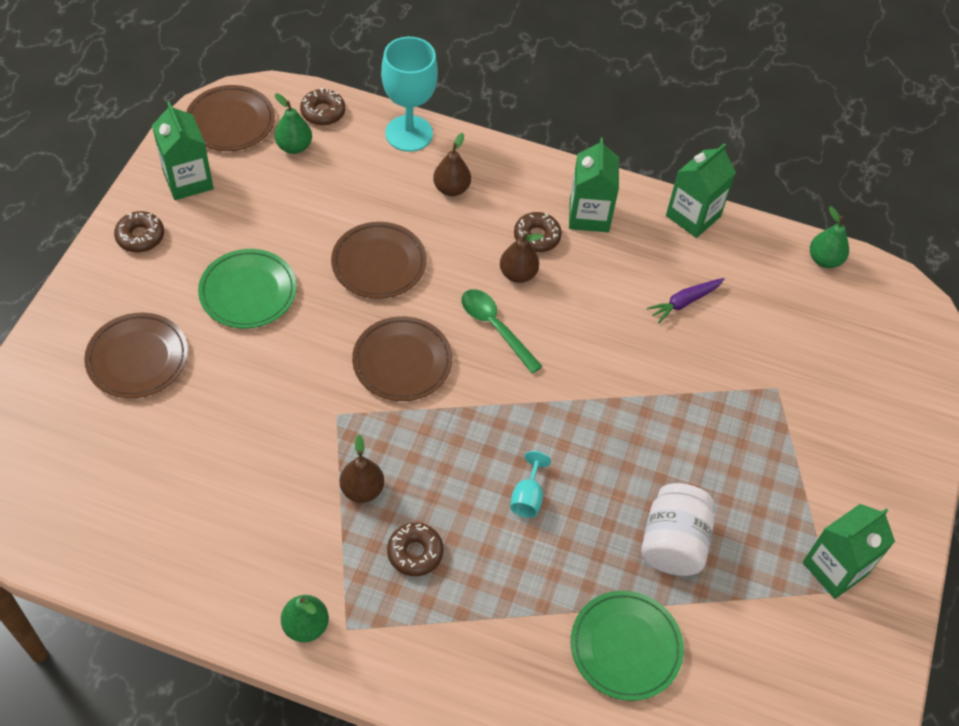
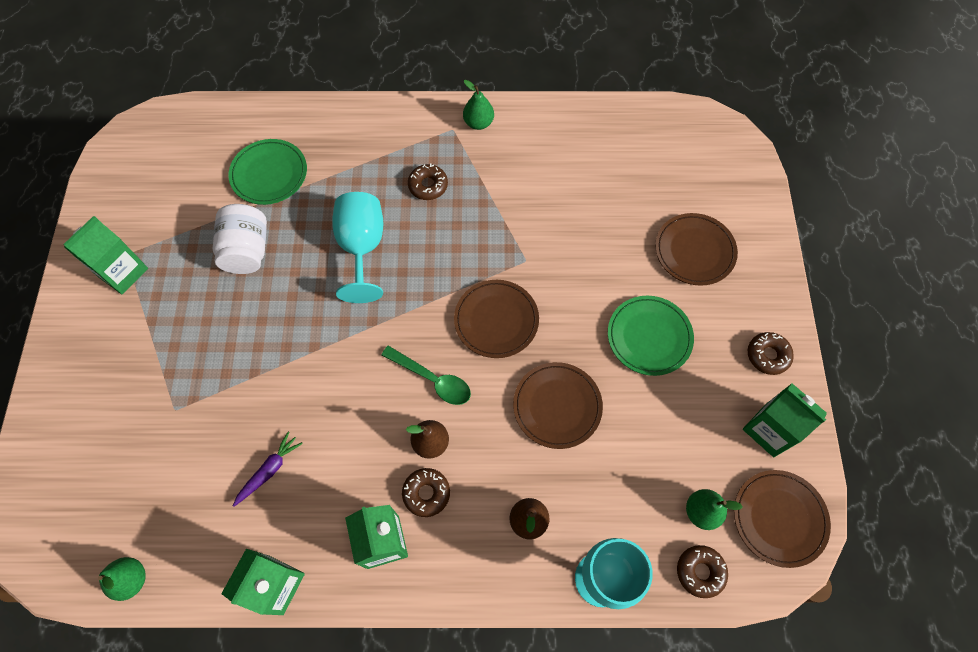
camera: 165 degrees right, 10 degrees up
brown pear [340,435,384,503] -> none
turquoise goblet [510,451,551,518] -> turquoise goblet [332,192,383,303], size x2.10

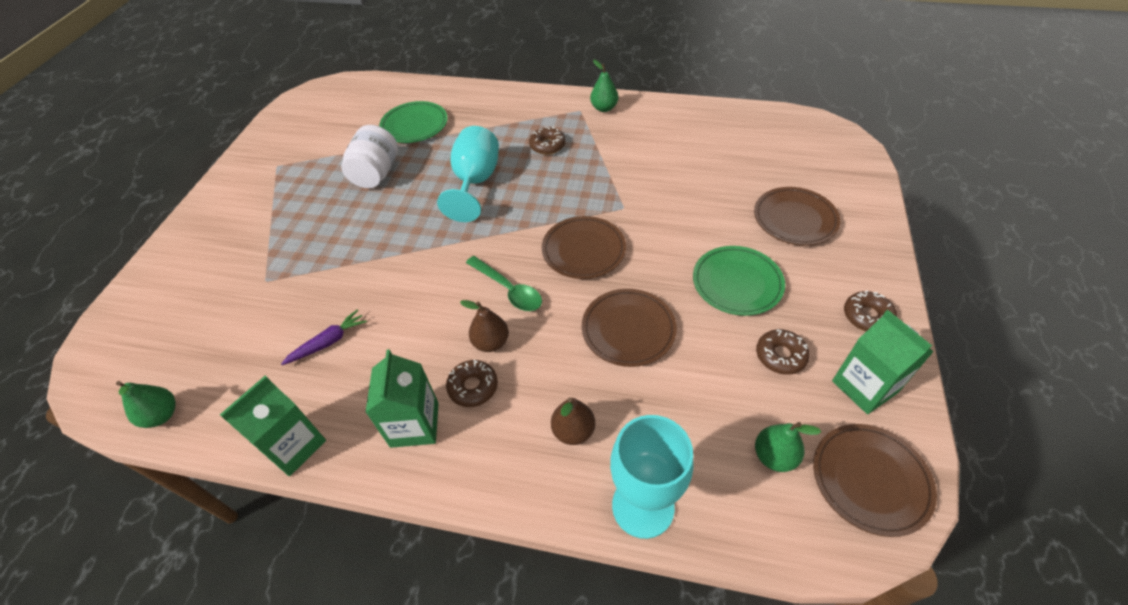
camera: 15 degrees right, 15 degrees down
green carton [63,216,148,294] -> none
brown donut [677,545,728,598] -> brown donut moved to [756,329,810,375]

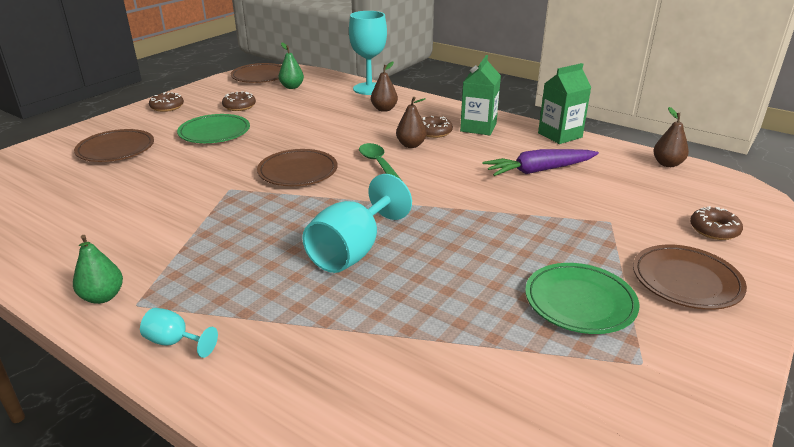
camera: 160 degrees left, 20 degrees down
green pear [116,381,176,428] -> brown pear [653,107,689,167]
purple carrot [281,310,367,365] -> purple carrot [482,149,599,176], size x1.63
white jar [341,125,398,188] -> none
green plate [379,101,448,143] -> green plate moved to [525,263,639,334]
brown donut [529,126,566,155] -> brown donut moved to [690,206,743,240]
brown plate [582,289,677,367] -> brown plate moved to [633,245,747,310]
green carton [832,310,934,414] -> none
none -> turquoise goblet [140,308,218,358]

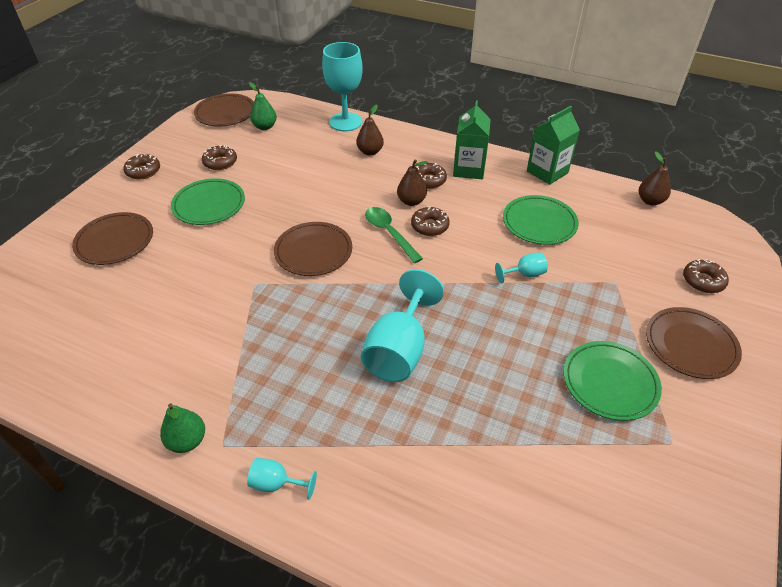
camera: 10 degrees left, 15 degrees up
purple carrot [482,149,599,176] -> green plate [503,195,579,245]
none -> brown donut [411,206,450,236]
none -> turquoise goblet [495,252,548,283]

